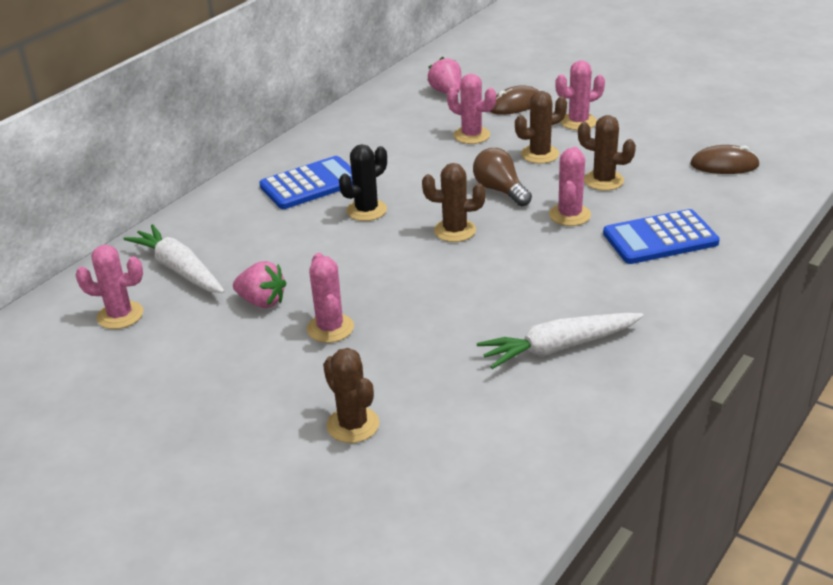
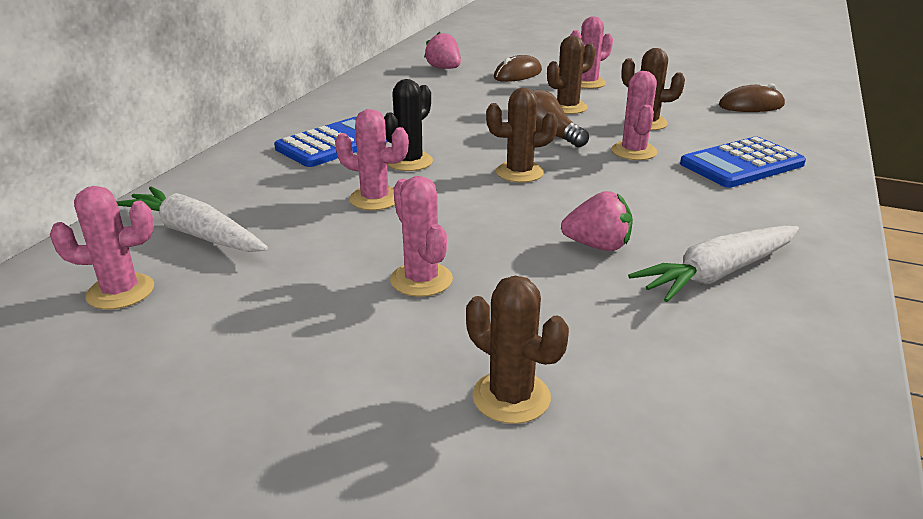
camera: 15 degrees left, 5 degrees down
pink strawberry [233,261,286,308] -> pink strawberry moved to [561,191,633,251]
pink cactus [447,74,496,144] -> pink cactus moved to [335,109,409,210]

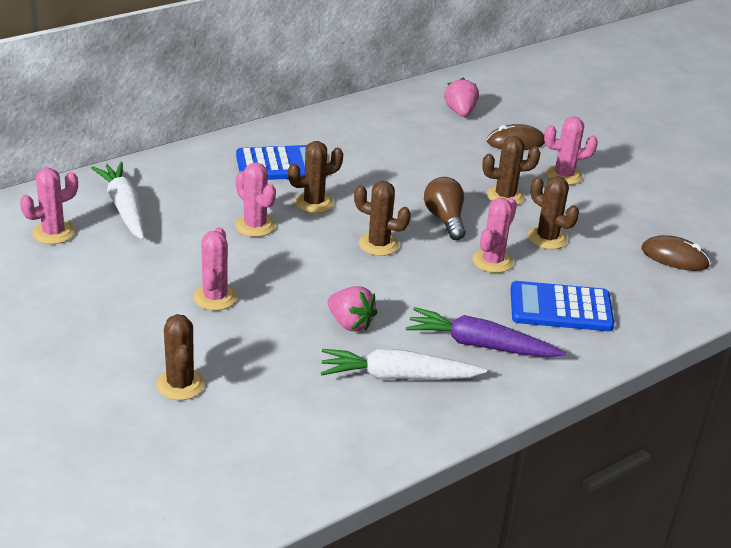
camera: 30 degrees right, 5 degrees up
pink cactus [50,186,154,310] -> pink cactus turned 60 degrees counterclockwise [20,168,78,244]
black cactus [384,79,433,171] -> brown cactus [288,141,343,213]
none -> purple carrot [406,307,566,357]

